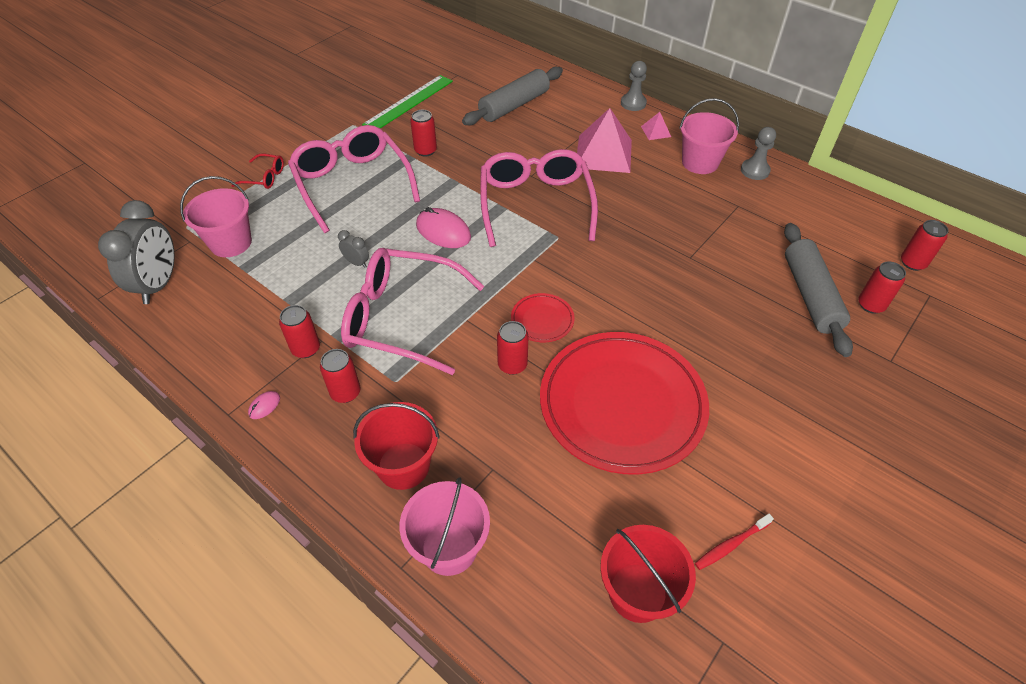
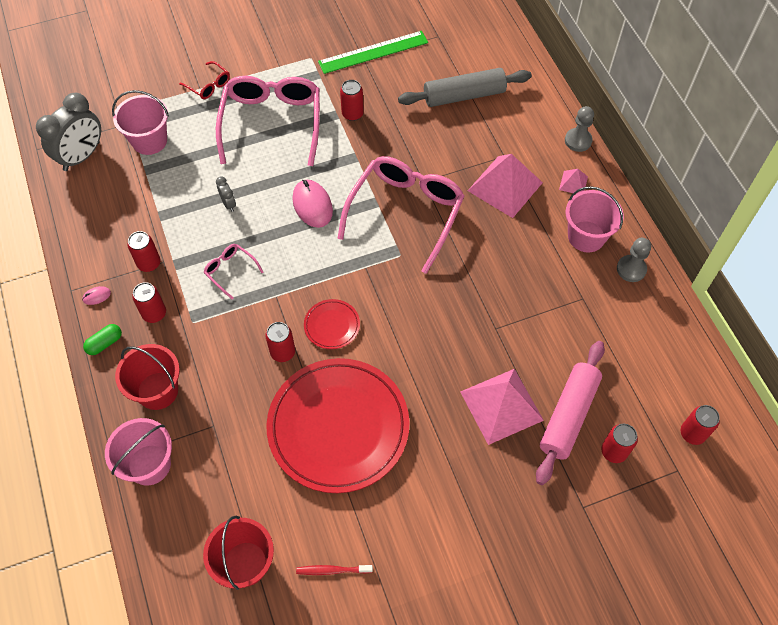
camera: 30 degrees right, 10 degrees up
pink glasses [341,248,484,375] -> pink glasses [203,244,263,299], size x0.43
grey rolling pin [784,223,853,357] -> pink rolling pin [536,341,605,485]
none -> green capsule [83,324,122,355]
none -> pink pyramid [460,369,544,445]

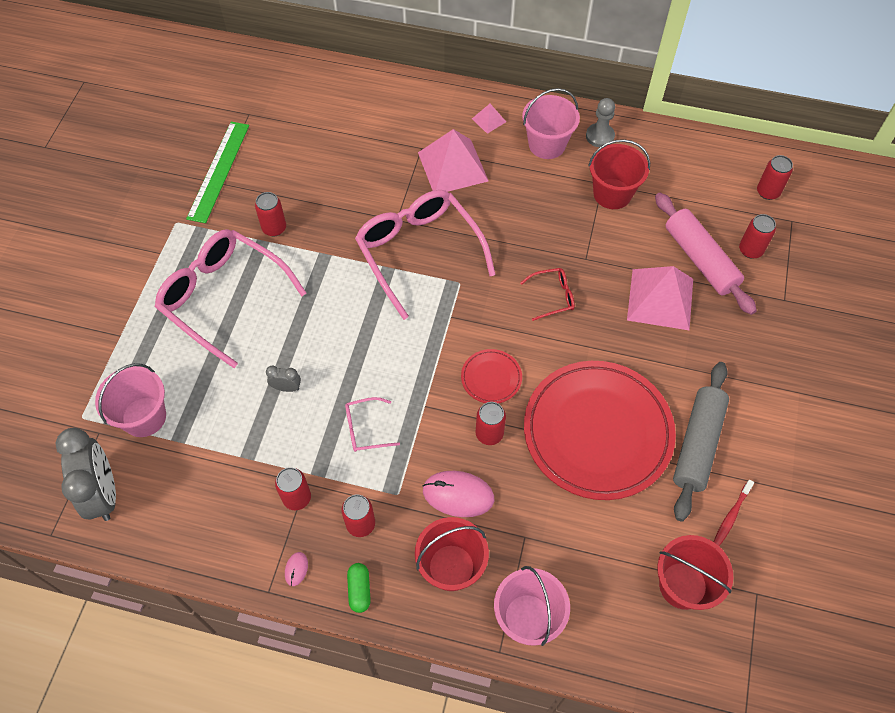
camera: 55 degrees left, 0 degrees up
red glasses [179,61,230,99] -> red glasses moved to [520,268,575,321]
pink mouse [292,180,333,228] -> pink mouse moved to [423,471,494,517]
grey rolling pin [398,68,532,107] -> grey rolling pin moved to [673,362,729,521]
grey pawn [565,106,594,152] -> none
none -> red bucket [588,139,650,209]

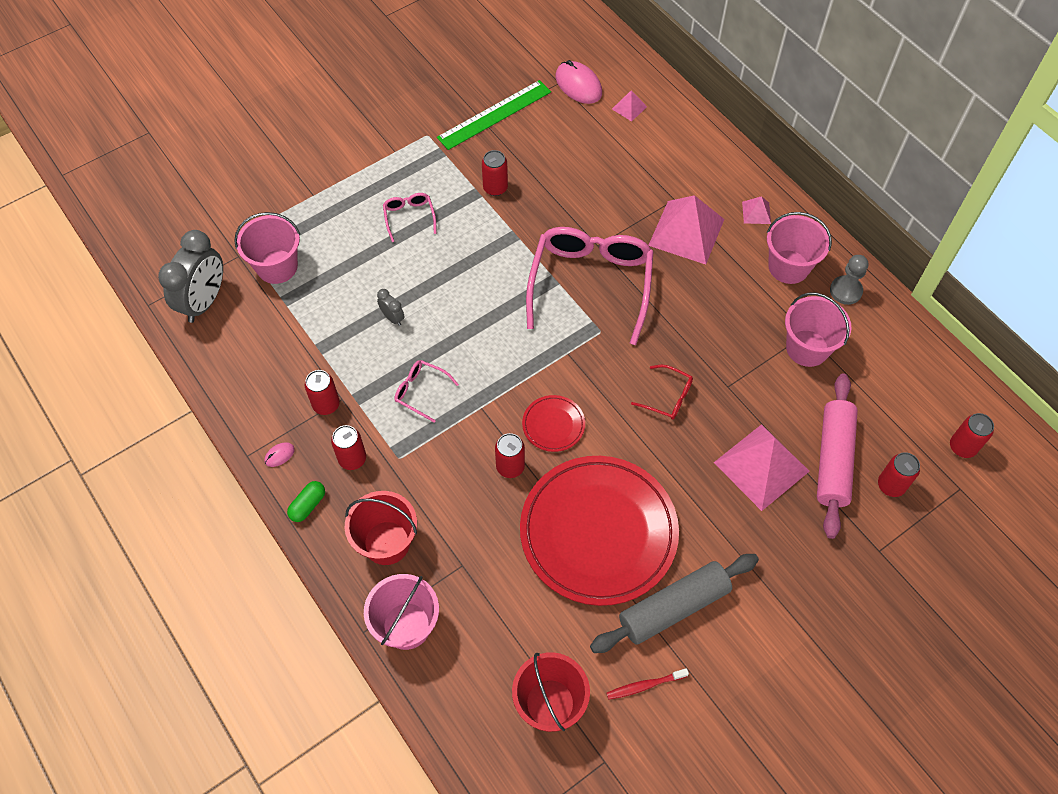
camera: 40 degrees right, 0 degrees up
pink glasses [155,229,306,368] -> pink glasses [383,193,437,242], size x0.43
pink mouse [423,471,494,517] -> pink mouse moved to [556,60,602,104]
red bucket [588,139,650,209] -> pink bucket [785,292,851,367]
none -> pink pyramid [612,90,647,122]

